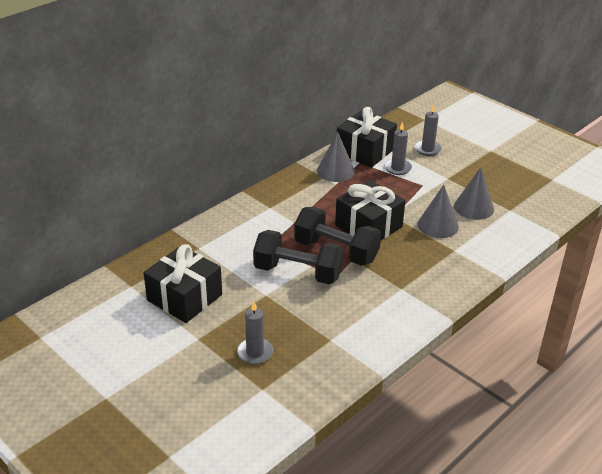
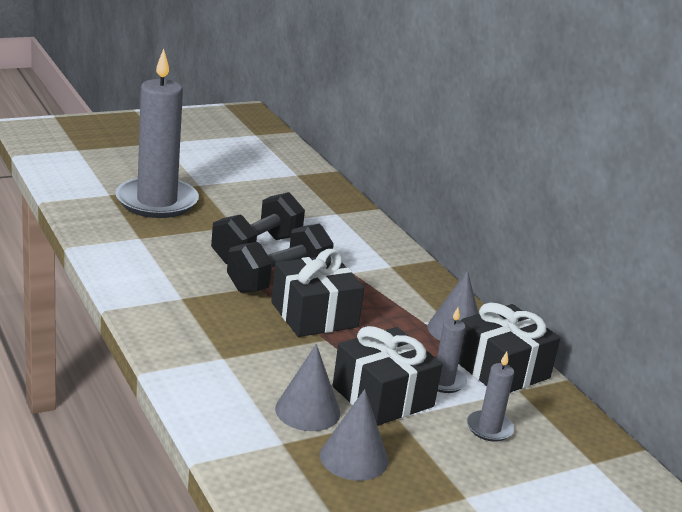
camera: 105 degrees right, 10 degrees down
black gift [144,244,222,323] -> black gift moved to [332,326,442,426]
grey candle [237,302,273,364] -> grey candle [115,49,199,218], size x2.26
grey cone [417,185,459,238] -> grey cone moved to [320,389,388,481]

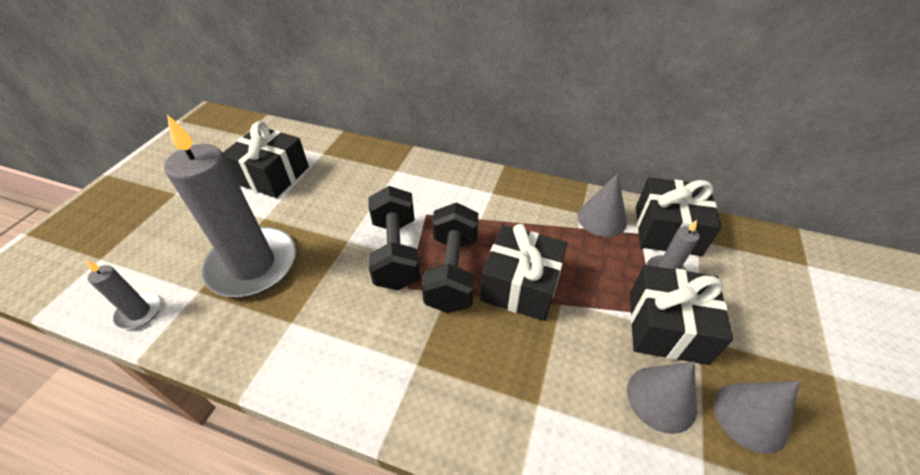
camera: 40 degrees left, 20 degrees up
grey candle [467,352,514,442] -> grey candle moved to [86,260,161,329]
none -> black gift [223,121,309,198]

